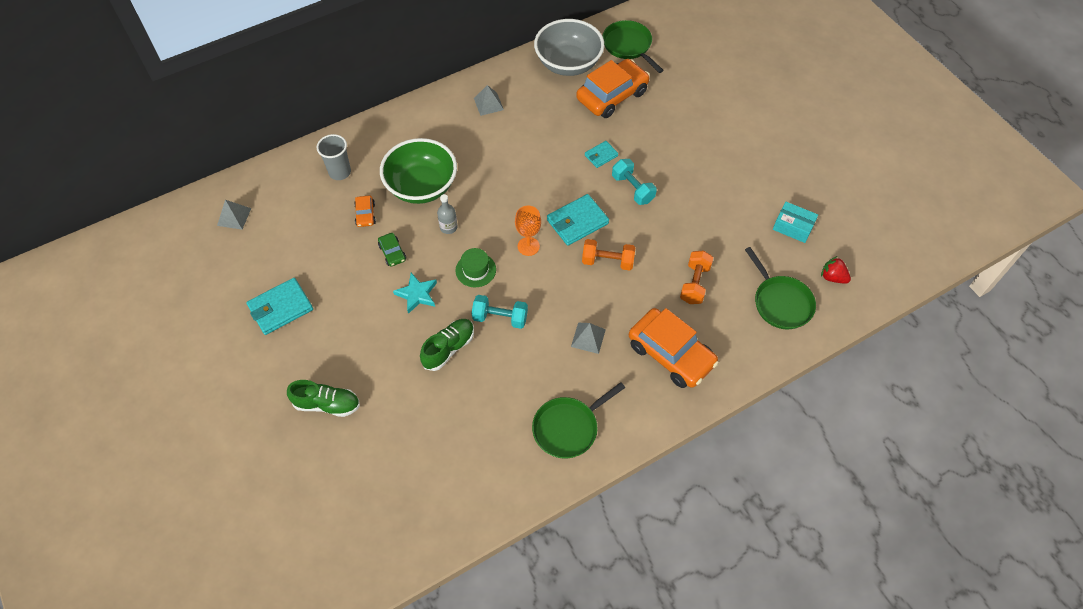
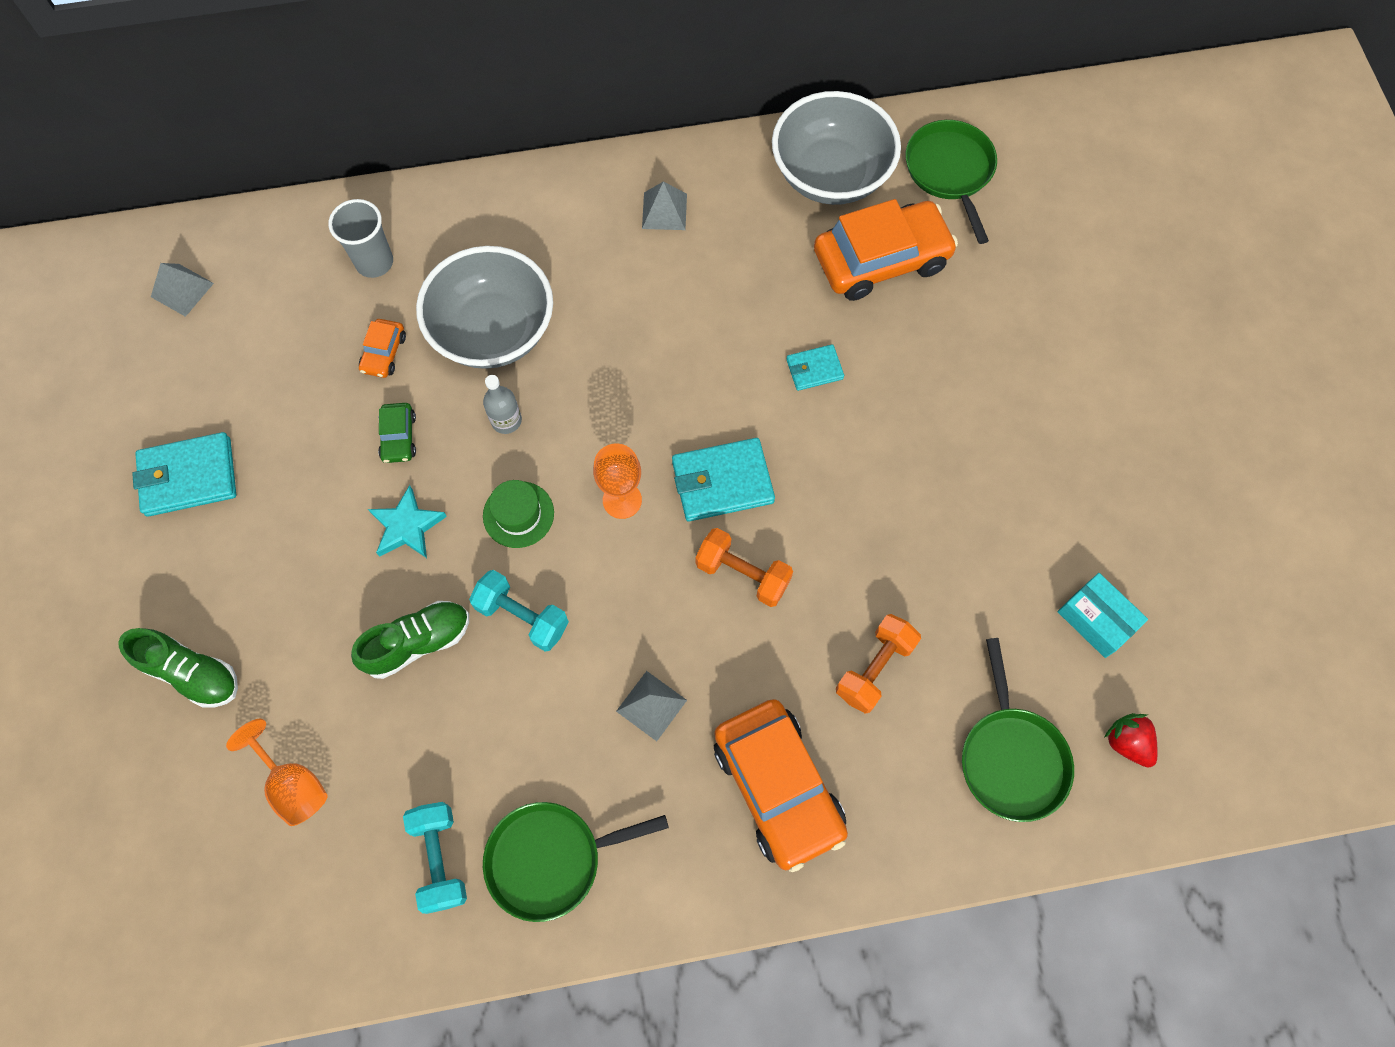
camera: 20 degrees right, 10 degrees up
green bowl [380,138,457,204] -> grey bowl [416,246,553,369]
turquoise dumbbell [612,159,657,205] -> turquoise dumbbell moved to [403,802,467,914]
none -> orange goblet [226,719,328,826]

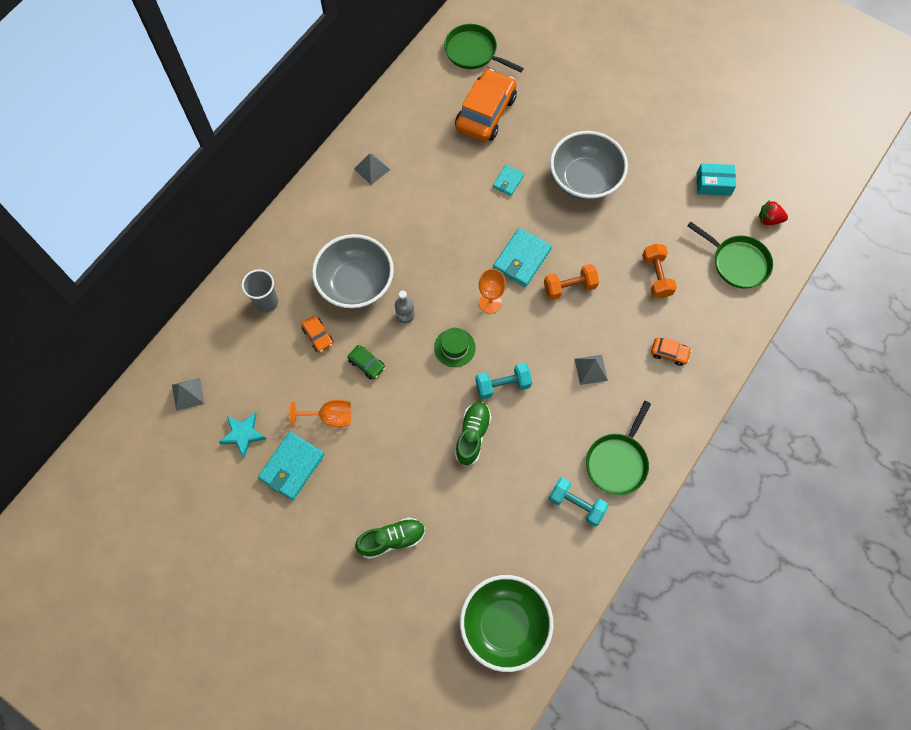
camera: 45 degrees left, 0 degrees up
orange goblet [226,719,328,826] -> orange goblet moved to [290,400,351,427]
turquoise star [368,485,447,558] -> turquoise star moved to [219,413,266,457]
orange car [714,699,848,872] -> orange car [651,337,692,366], size x0.45
grey bowl [772,91,901,205] -> grey bowl moved to [550,131,628,201]
none -> green bowl [460,575,554,672]

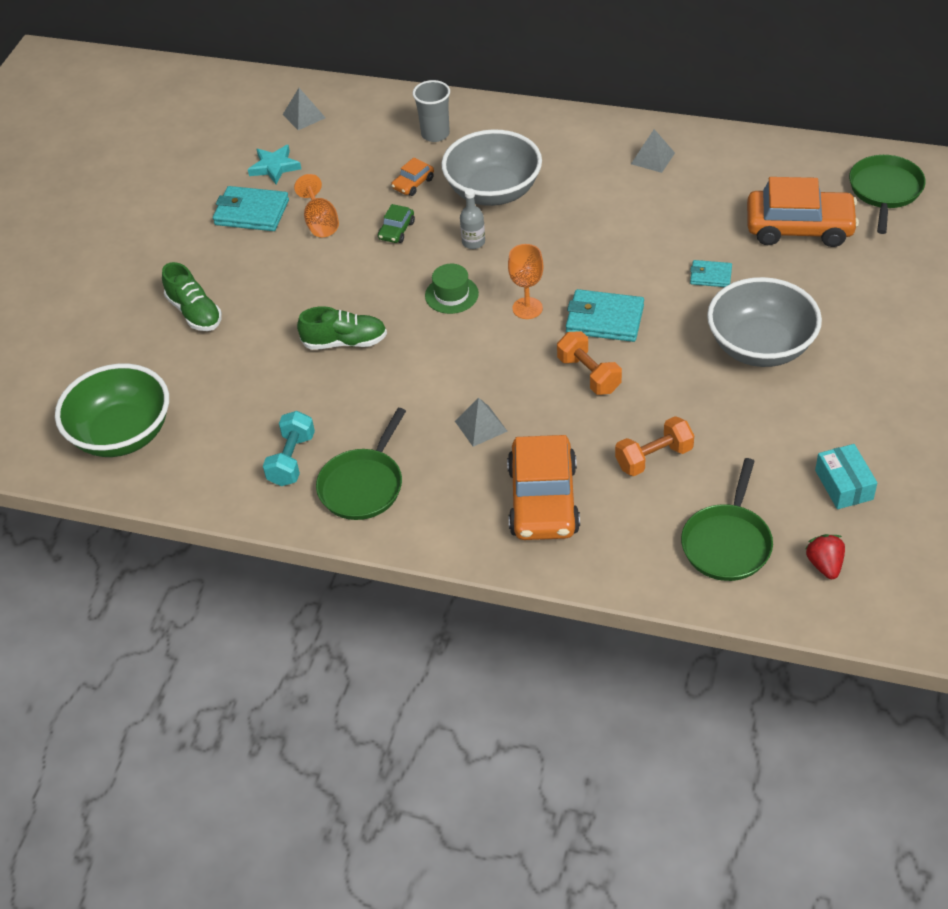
camera: 75 degrees right, 20 degrees down
turquoise dumbbell [475,363,532,399] -> none
green pan [586,401,651,495] -> green pan turned 75 degrees counterclockwise [316,408,406,520]
orange car [651,337,692,366] -> orange car [507,435,580,540], size x2.24

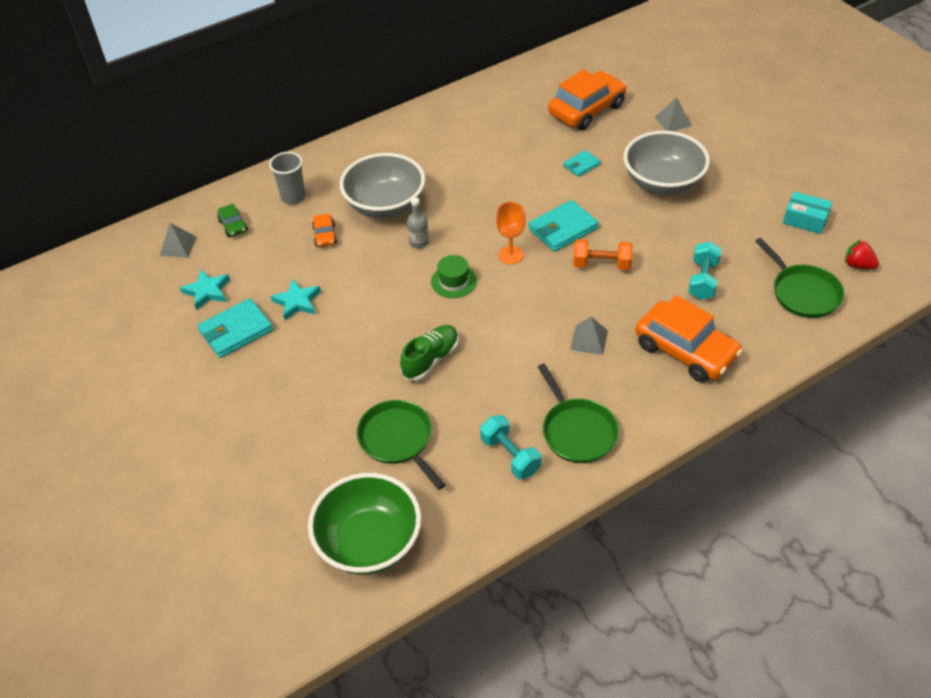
camera: 50 degrees left, 0 degrees up
green shoe [162,262,222,331] -> none
orange goblet [294,174,339,237] -> turquoise star [270,279,321,320]
green car [378,204,415,243] -> green car moved to [217,204,248,237]
orange dumbbell [615,416,694,476] -> turquoise dumbbell [688,241,721,300]
grey pyramid [631,129,675,173] -> grey pyramid moved to [655,97,692,131]
green pan [849,155,926,234] -> green pan moved to [357,400,445,490]

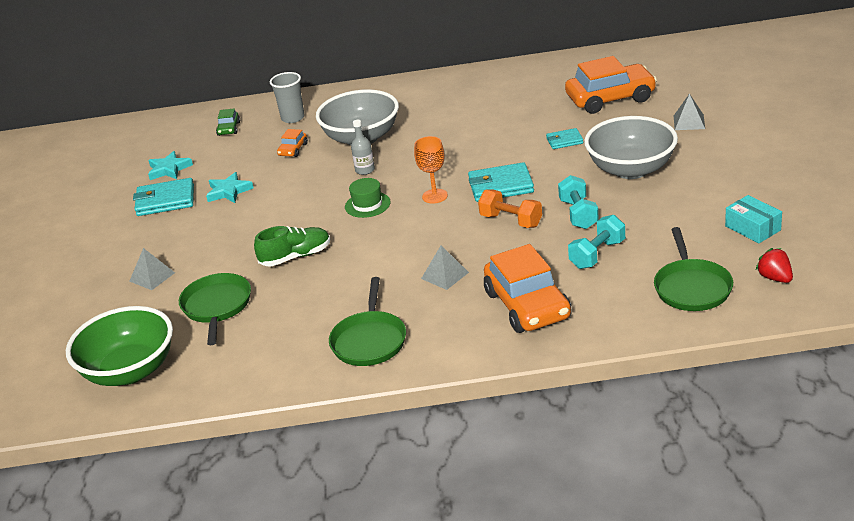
camera: 30 degrees right, 15 degrees down
grey pyramid [160,223,197,258] -> grey pyramid moved to [129,248,175,290]
turquoise dumbbell [480,415,541,479] -> turquoise dumbbell moved to [558,175,599,229]

